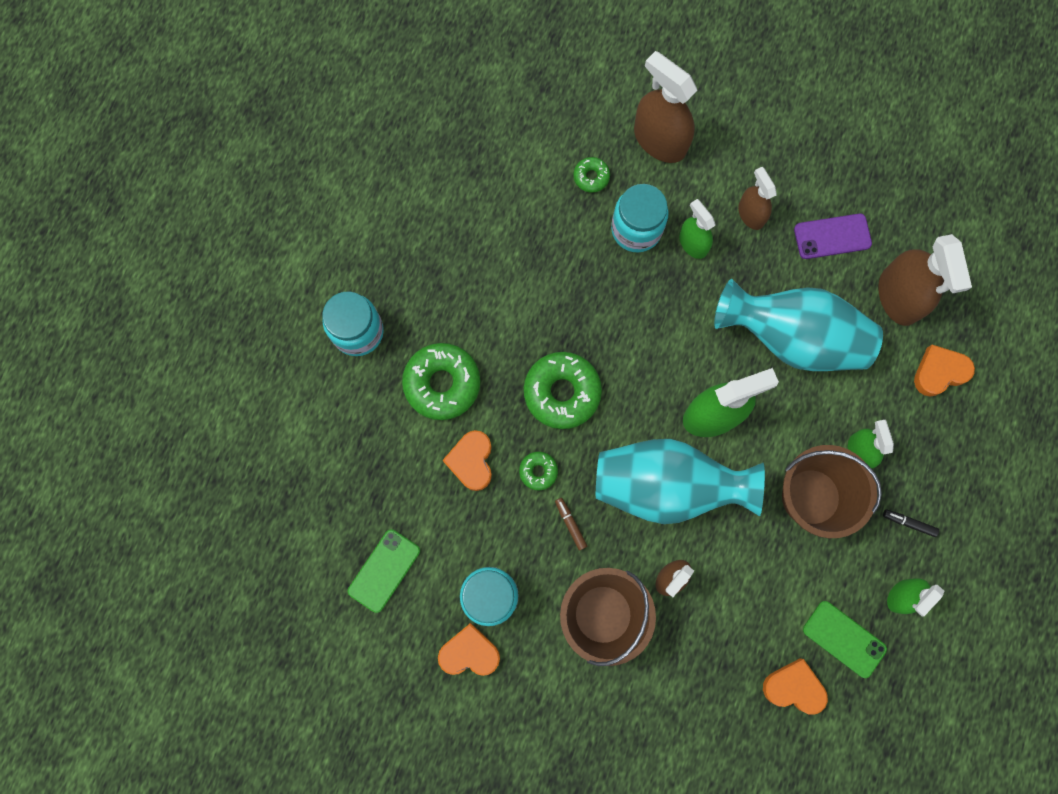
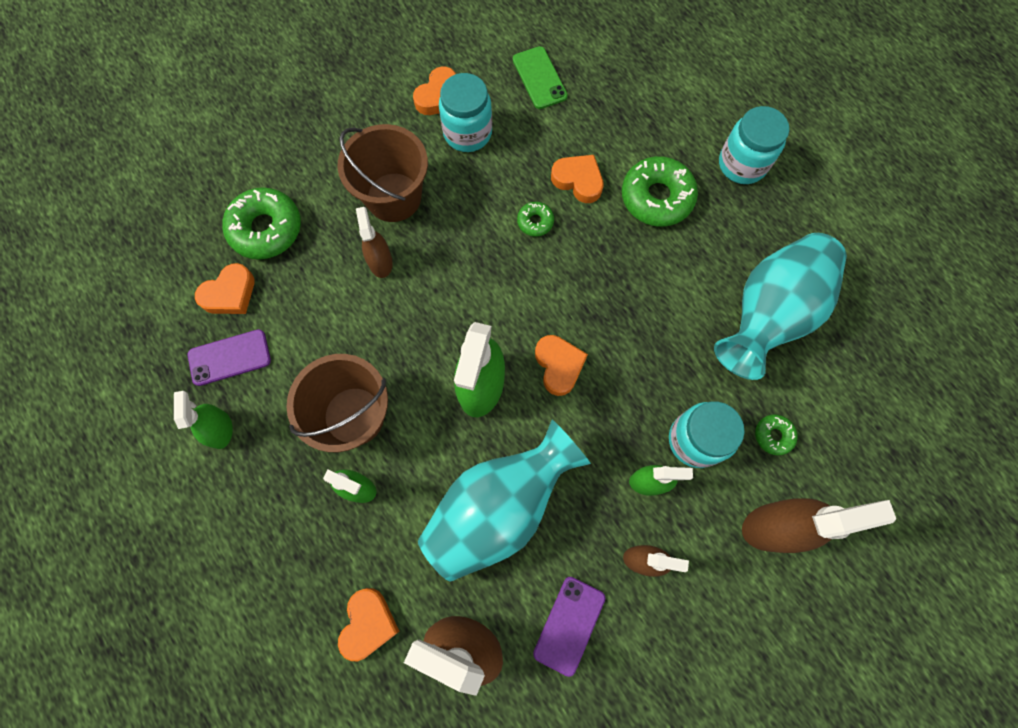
camera: 125 degrees right, 5 degrees down
green donut [524,352,602,429] -> green donut moved to [222,187,301,260]
brown marker [555,498,587,551] -> none
turquoise vase [596,439,765,524] -> turquoise vase moved to [714,233,847,380]
green phone [803,601,887,678] -> purple phone [188,329,271,386]
black marker [883,509,939,537] -> none
none -> orange heart [535,335,588,396]

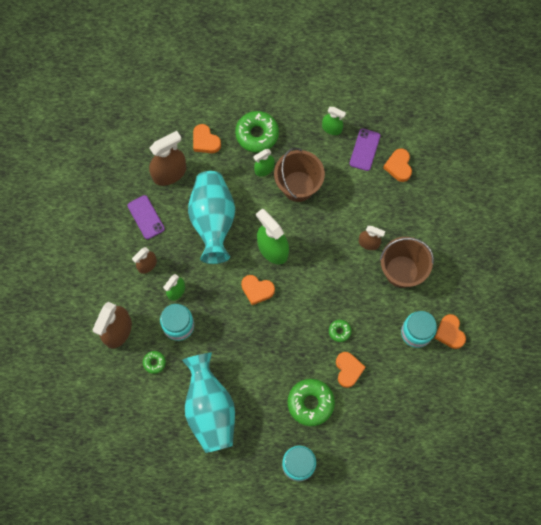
camera: 125 degrees right, 0 degrees up
green donut [222,187,301,260] -> green donut moved to [235,111,279,152]
green phone [513,46,568,109] -> none
orange heart [551,155,604,203] -> orange heart turned 75 degrees counterclockwise [336,352,366,388]

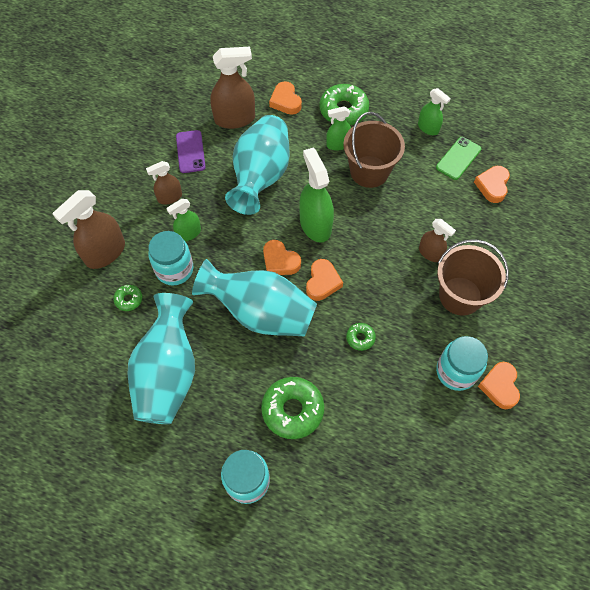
camera: 20 degrees right, 10 degrees down
orange heart [336,352,366,388] -> orange heart moved to [306,259,343,301]
purple phone [349,128,381,171] -> green phone [436,137,481,180]
none -> turquoise vase [192,259,317,336]

